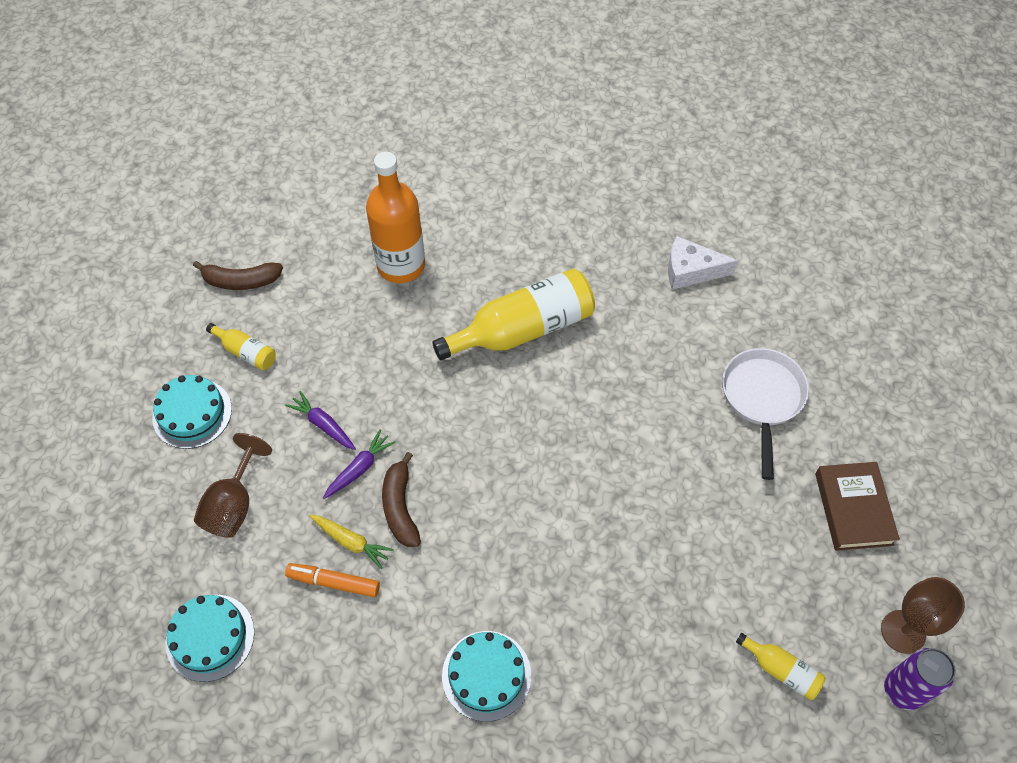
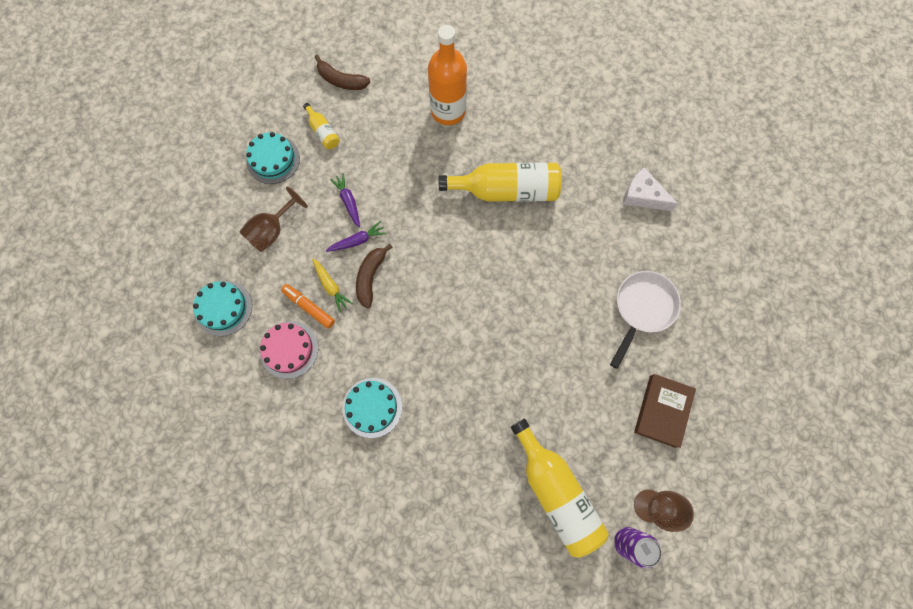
camera: 25 degrees right, 15 degrees up
yellow bottle [736,633,826,700] -> yellow bottle [511,419,609,558], size x2.15
none -> pink cake [260,321,318,379]

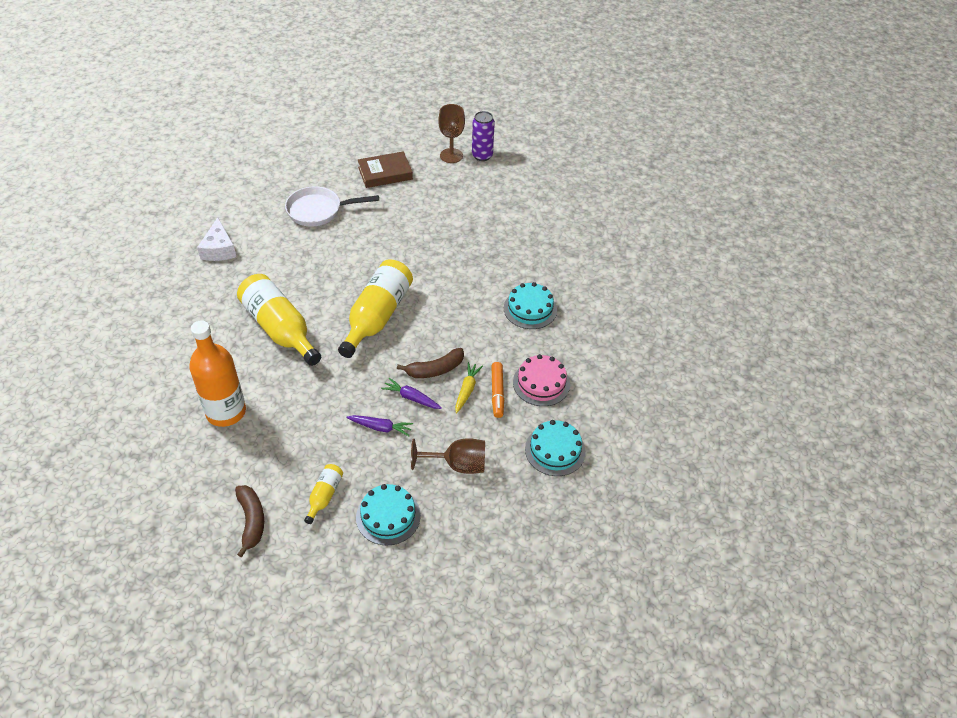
camera: 130 degrees left, 25 degrees down
purple carrot [330,173,360,228] -> purple carrot turned 105 degrees counterclockwise [346,415,413,436]
yellow bottle [511,419,609,558] -> yellow bottle moved to [338,259,413,358]

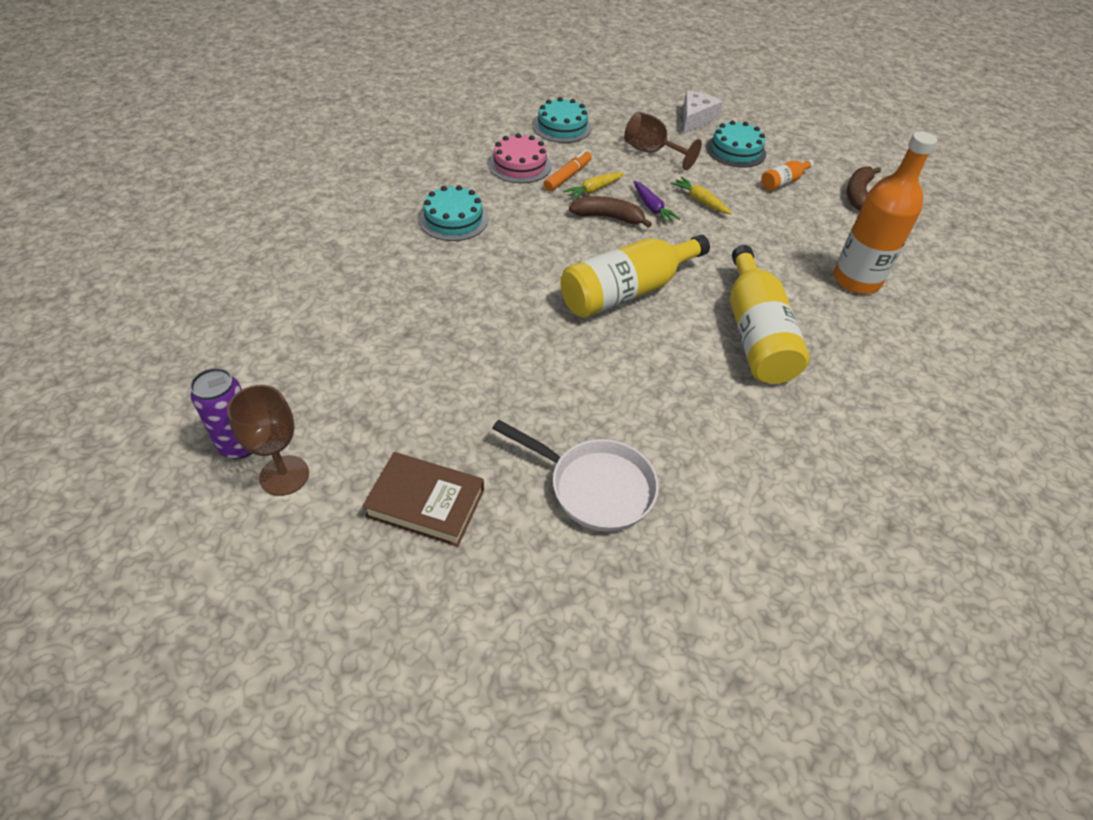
camera: 145 degrees left, 0 degrees up
white cheese [197,217,236,261] -> white cheese moved to [683,90,723,134]
yellow bottle [304,464,343,524] -> orange bottle [761,159,814,191]
purple carrot [346,415,413,436] -> yellow carrot [670,177,732,214]

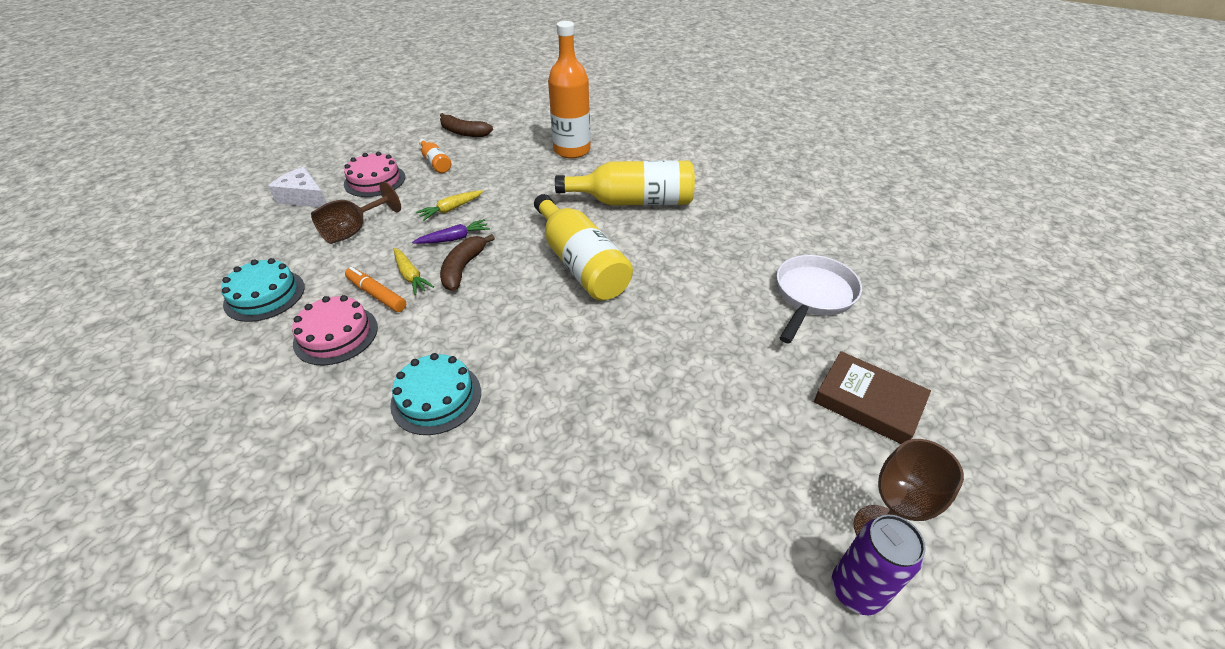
camera: 85 degrees left, 5 degrees down
brown book [362,452,484,547] -> brown book turned 75 degrees counterclockwise [814,351,931,444]
turquoise cake [706,120,766,168] -> pink cake [344,152,405,197]

